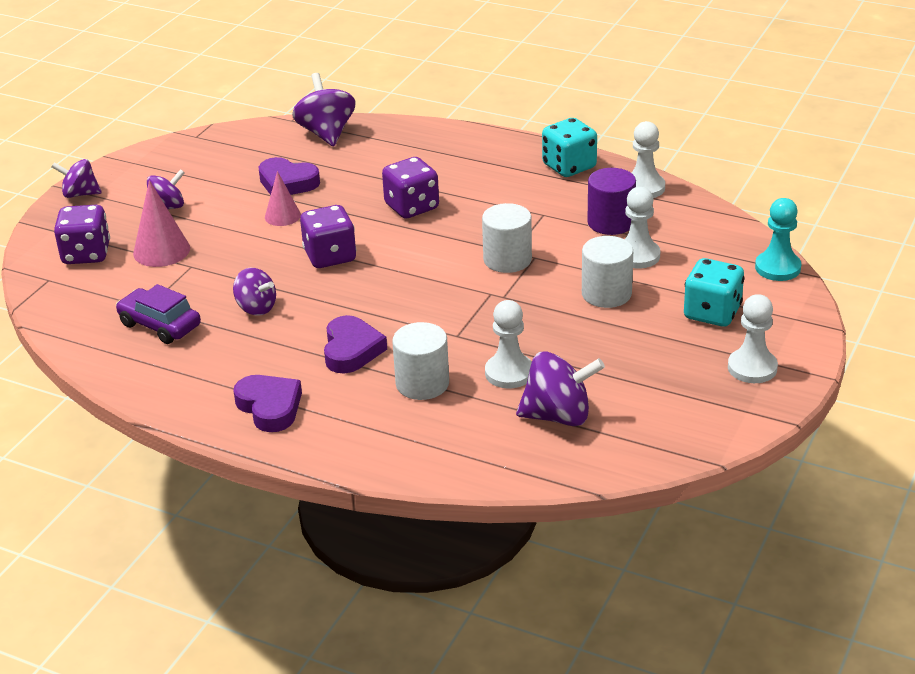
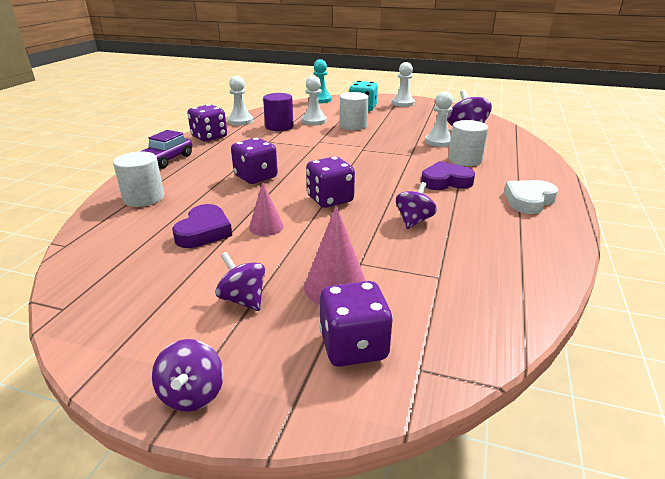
camera: 100 degrees left, 5 degrees down
purple car [116,284,201,344] -> purple car moved to [140,130,192,169]
purple heart [233,375,302,432] -> white heart [504,180,558,214]
purple spinning top [292,73,356,146] -> none
white cylinder [482,203,532,273] -> white cylinder moved to [113,151,164,207]
turquoise dice [542,118,597,177] -> purple dice [187,104,227,142]

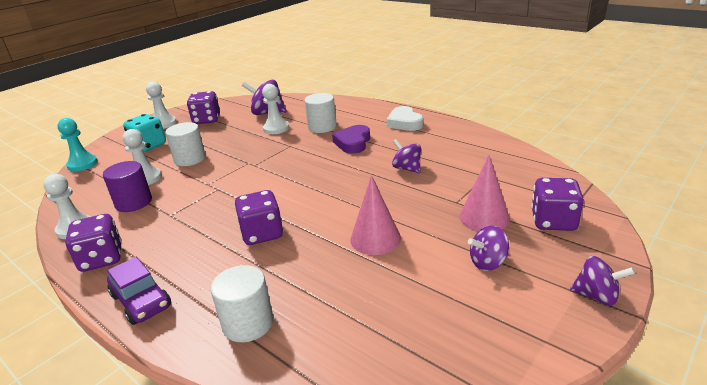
camera: 65 degrees left, 0 degrees up
purple heart [172,204,232,248] -> none
pink cone [249,181,284,236] -> pink cone [350,175,401,255], size x1.53
purple dice [306,157,355,208] -> purple dice moved to [187,91,220,124]

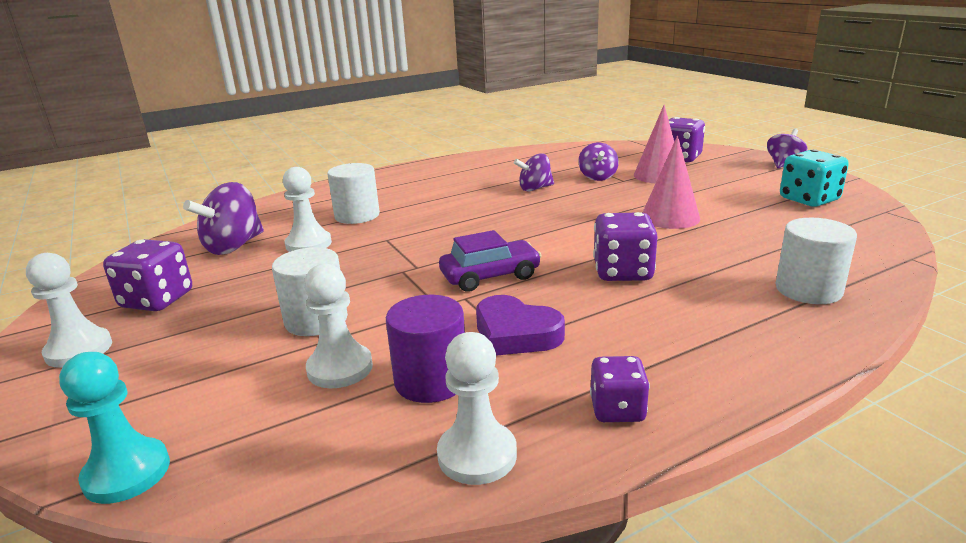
camera: 70 degrees left, 5 degrees down
purple dice [65,214,122,272] -> purple dice [590,356,650,422], size x0.65
purple car [107,257,171,325] -> purple car moved to [439,230,542,292]
turquoise dice [123,114,166,152] -> turquoise dice moved to [780,149,849,207]
purple heart [332,125,370,154] -> purple heart moved to [476,295,565,356]
white heart [386,106,424,131] -> none
purple spinning top [468,226,509,271] -> purple spinning top moved to [578,142,619,181]

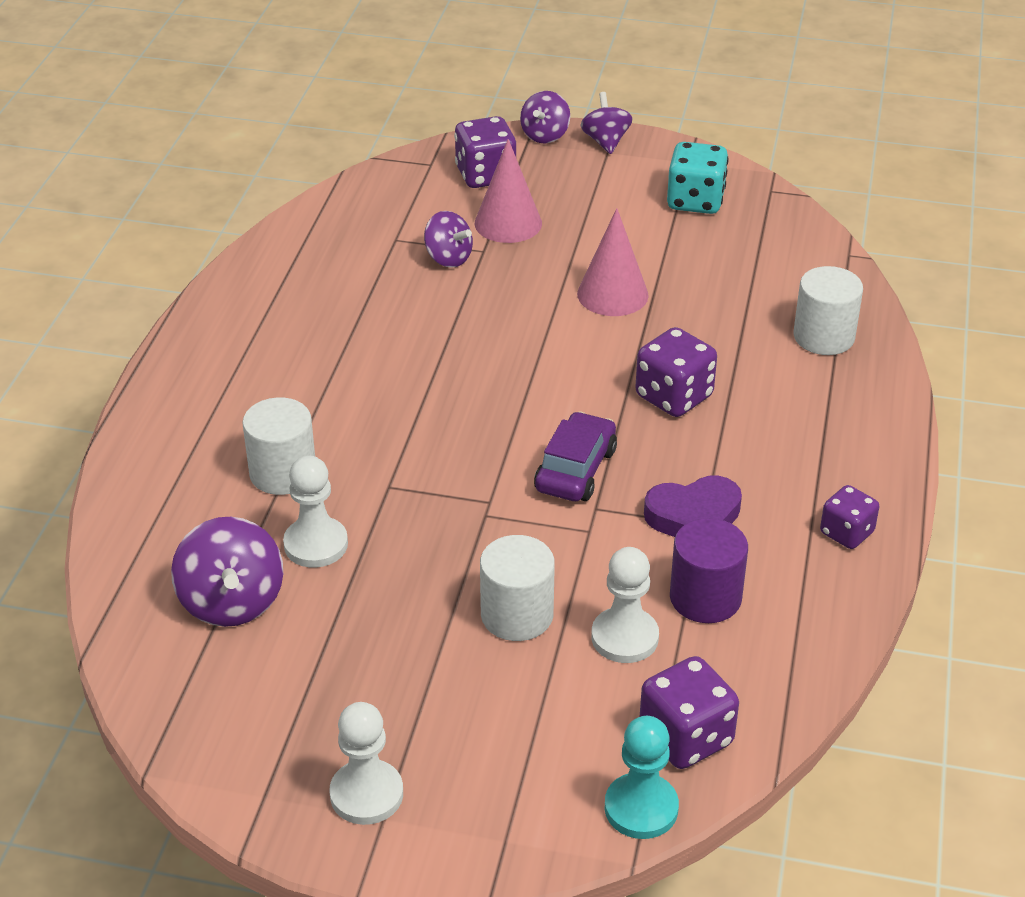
camera: 50 degrees left, 15 degrees up
purple dice [103,239,192,311] -> purple dice moved to [640,656,739,769]
white pawn [437,332,517,485] -> none
purple spinning top [514,153,554,191] -> purple spinning top moved to [520,91,570,143]

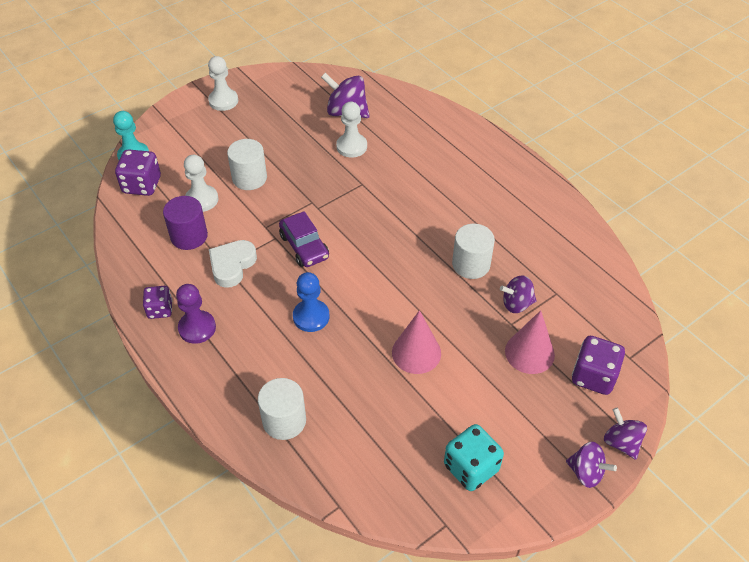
camera: 130 degrees right, 10 degrees up
white cylinder [242,397,315,495] -> white cylinder moved to [452,224,495,279]
purple dice [635,327,717,417] -> blue pawn [293,272,330,332]
purple heart [644,476,742,537] -> white heart [209,240,257,288]
none -> purple pawn [176,284,216,344]

